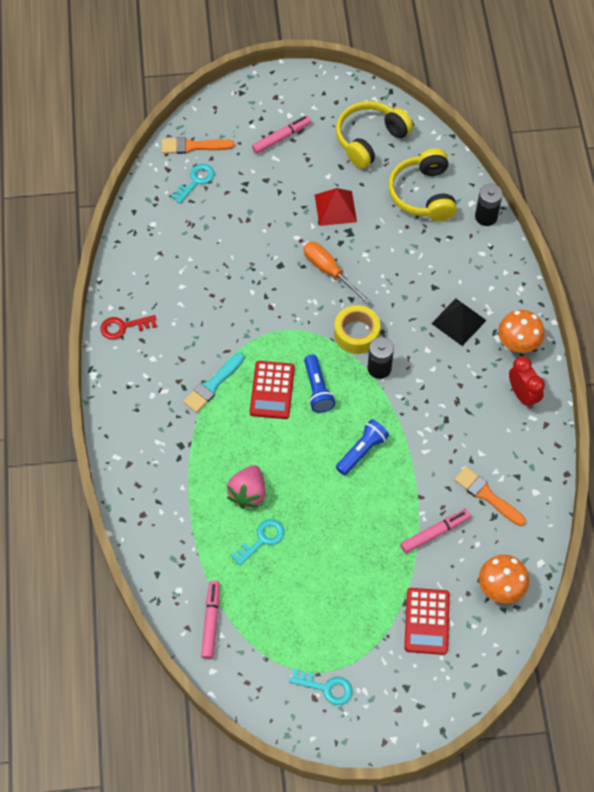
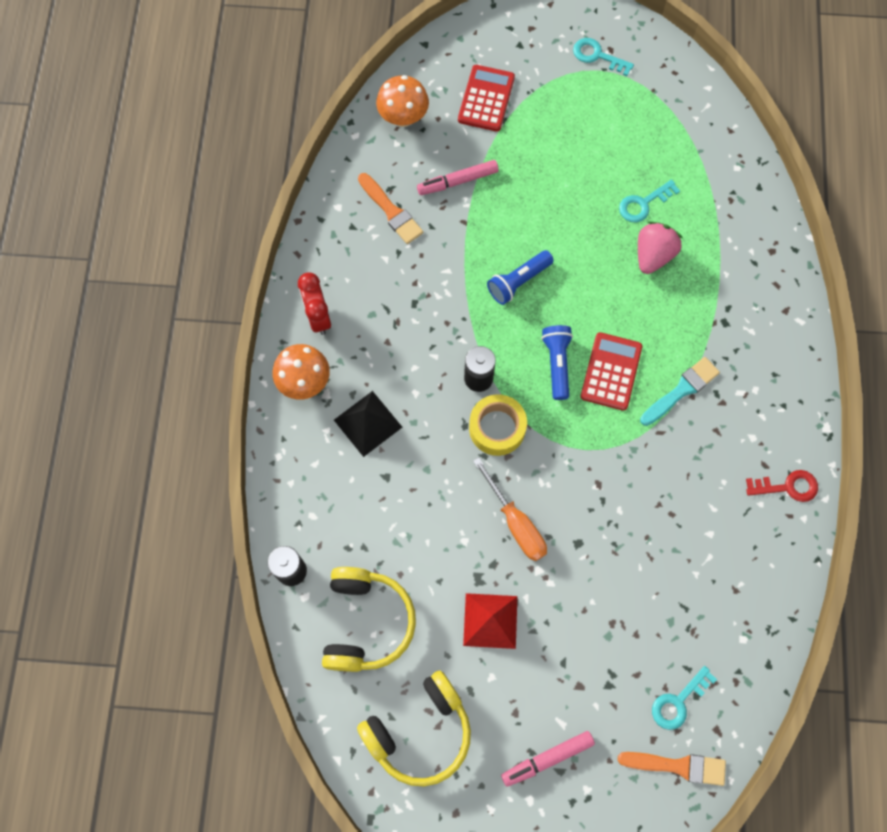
camera: 170 degrees left, 10 degrees up
pink marker [201,581,220,659] -> none

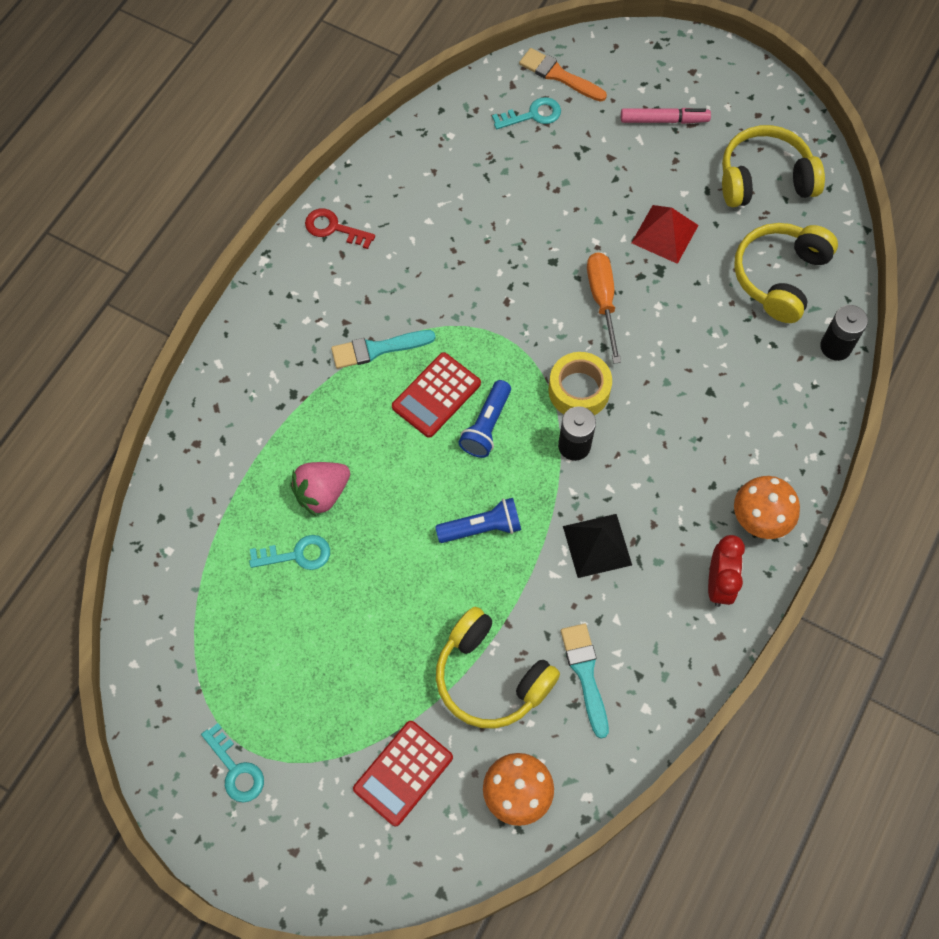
camera: 155 degrees left, 5 degrees down
black pyramid [334,391,402,457] -> black pyramid moved to [563,514,632,578]
orange brush [358,173,423,244] -> turquoise brush [561,624,609,739]
pink marker [417,160,499,195] -> yellow headphones [436,607,560,728]

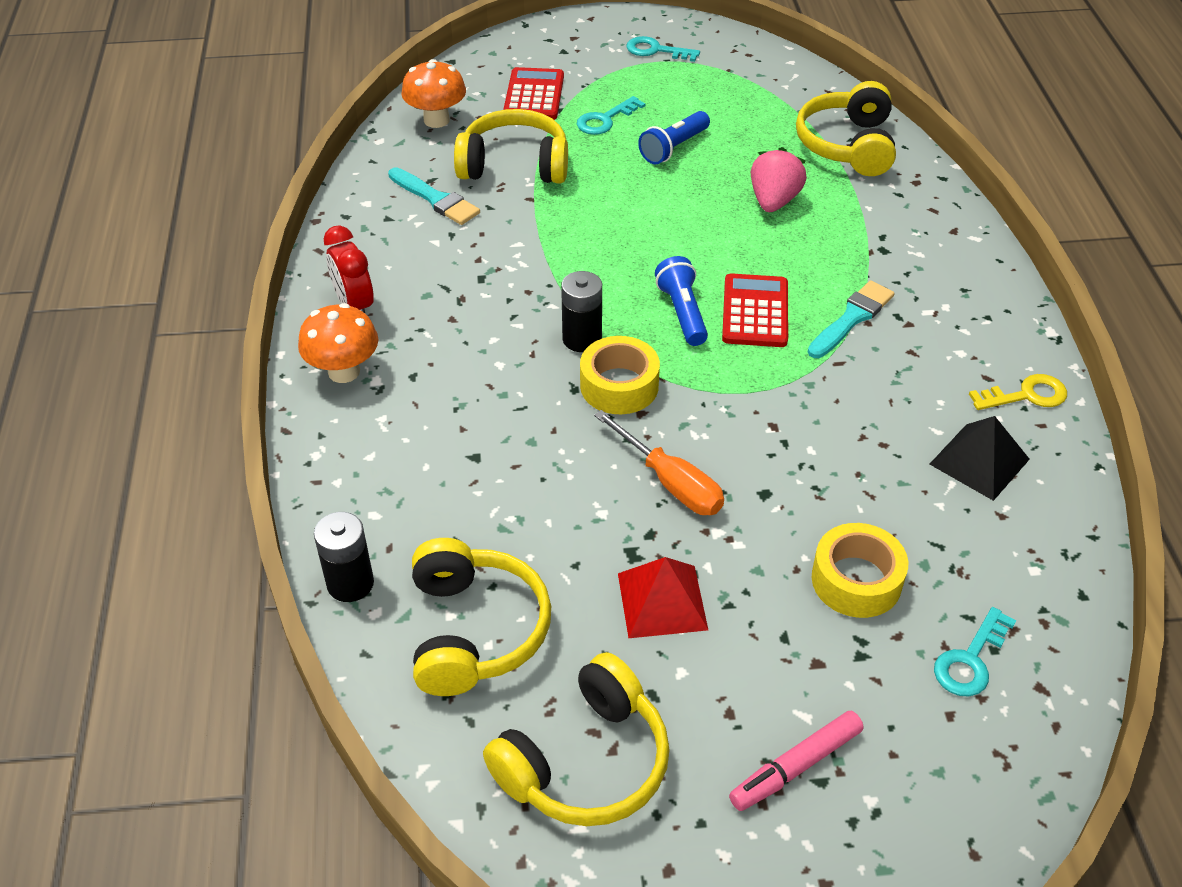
camera: 145 degrees right, 20 degrees down
turquoise key [249,535,330,570] -> turquoise key moved to [577,96,645,135]
red key [305,208,375,249] -> yellow key [969,374,1067,410]
blue flashlight [435,498,521,543] -> blue flashlight moved to [638,111,710,164]
orange brush [519,48,607,102] -> none
black pyramid [563,514,632,578] -> black pyramid moved to [930,416,1030,501]
none -> yellow headphones [796,81,896,176]
none -> yellow tape [812,523,908,618]

